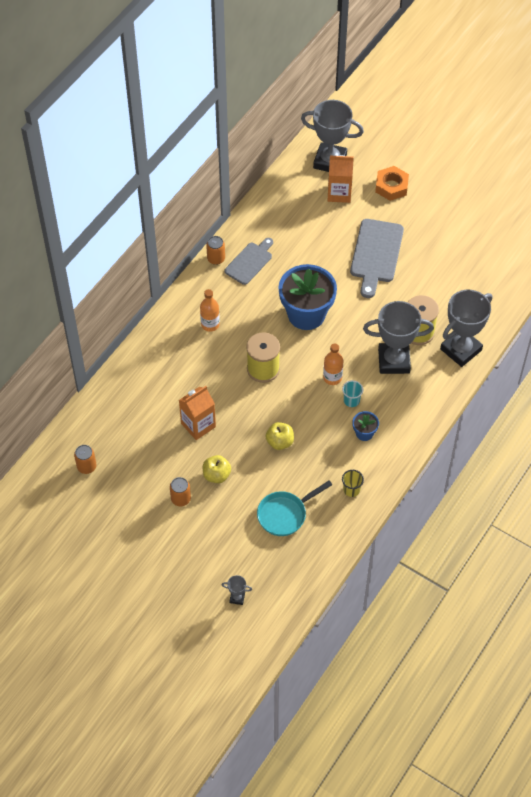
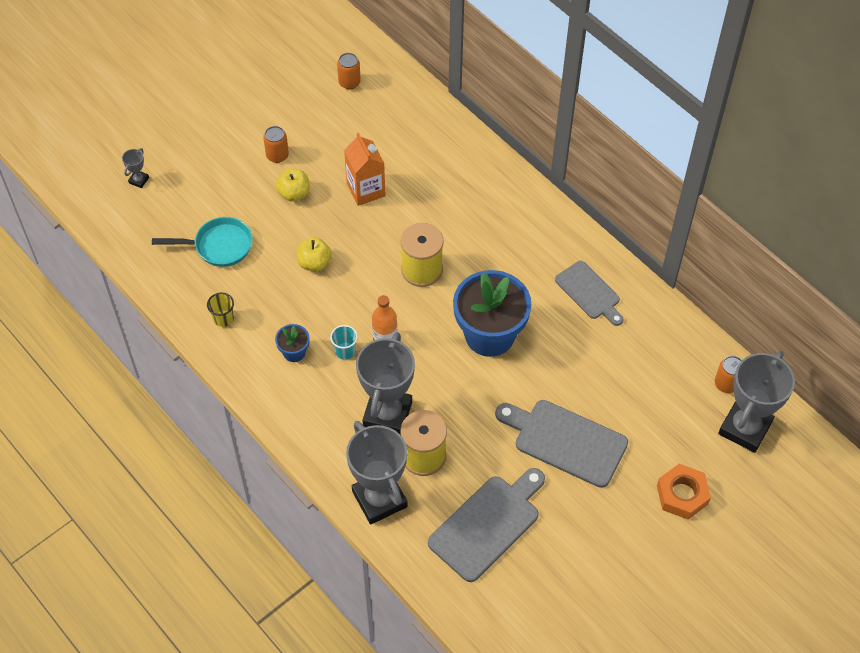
camera: 105 degrees right, 0 degrees up
orange bottle [200,289,220,332] -> none
orange can [206,236,225,265] -> orange can moved to [715,356,742,393]
turquoise pan [257,480,332,536] -> turquoise pan turned 105 degrees clockwise [152,217,253,267]
orange carton [327,155,354,203] -> none
none -> grey cutting board [428,468,545,582]

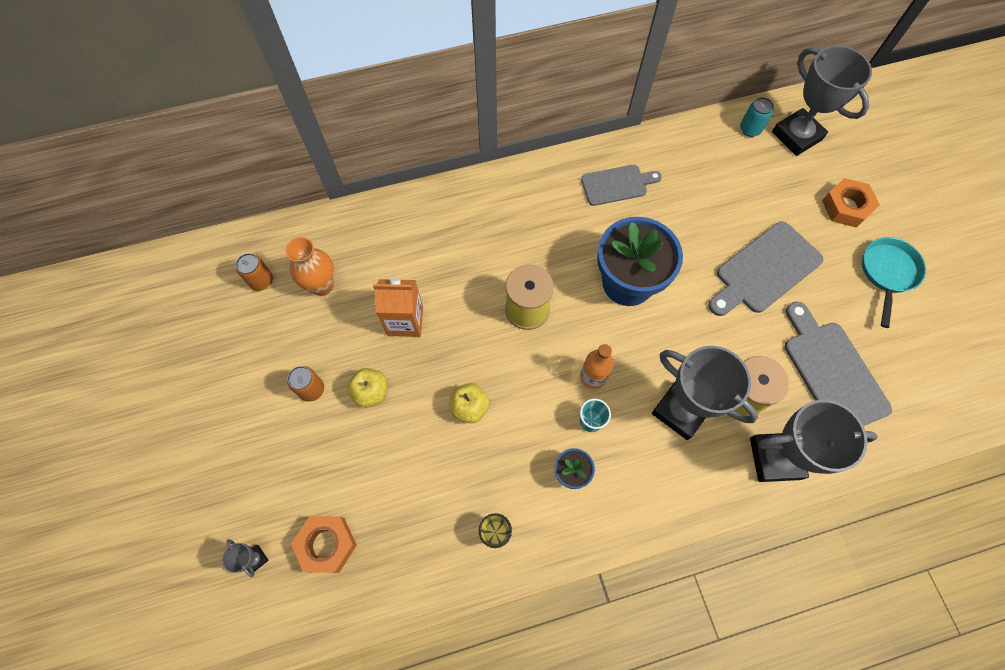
camera: 65 degrees left, 10 degrees up
turquoise pan [152,217,253,267] -> turquoise pan moved to [862,237,926,328]
orange can [715,356,742,393] -> turquoise can [740,97,774,137]
none -> orange vase [286,237,334,296]
none -> orange nut [291,516,357,573]

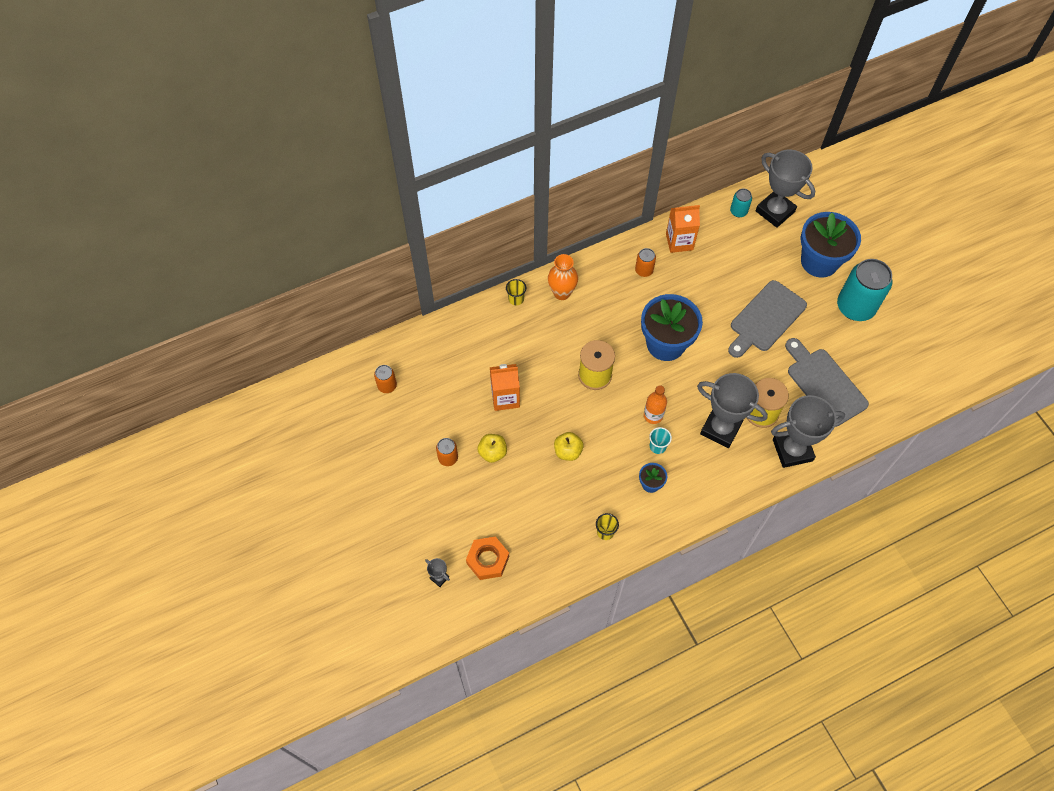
camera: 10 degrees left, 5 degrees down
orange vase [286,237,334,296] -> orange vase moved to [548,254,578,300]
grey cutting board [581,165,662,206] -> orange can [635,248,656,277]
orange nut [822,178,880,228] -> blue flower pot [801,212,861,278]
turquoise pan [862,237,926,328] -> turquoise can [837,259,892,321]
none -> yellow cup [506,279,526,305]
none -> orange carton [666,205,700,253]

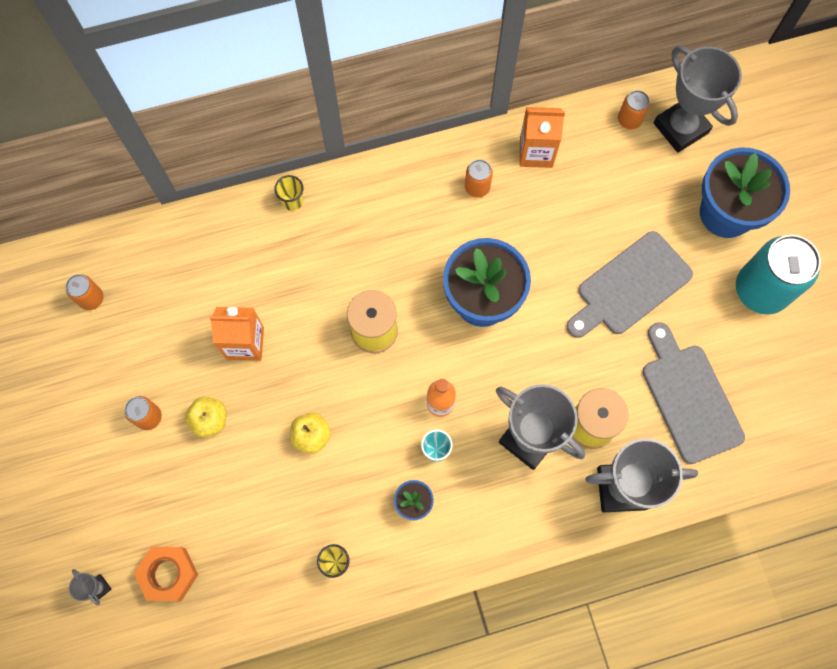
camera: 10 degrees right, 10 degrees up
orange vase [548,254,578,300] -> none
turquoise can [730,189,752,217] -> orange can [618,90,650,129]

